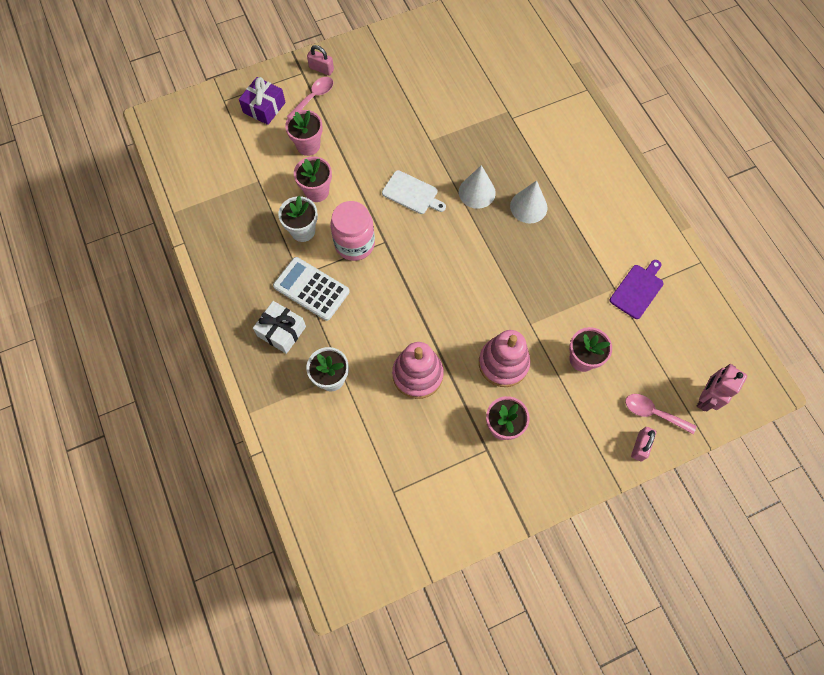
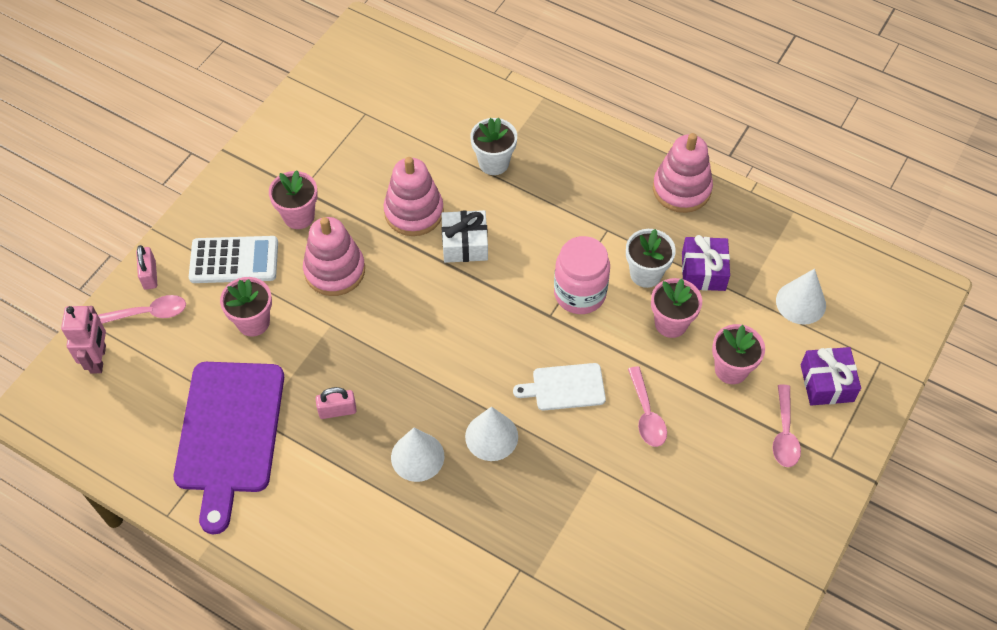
camera: 145 degrees right, 10 degrees down
white gift [253,301,306,354] -> white gift moved to [441,210,488,263]
white calculator [273,257,350,321] -> white calculator moved to [189,236,278,283]
pink padlock [307,45,334,76] -> pink padlock moved to [316,387,357,419]
purple cutting board [610,260,664,319] -> purple cutting board [174,362,284,534], size x1.98
none -> pink spoon [628,366,667,447]
none -> pink stacking toy [653,133,713,213]
none -> purple gift [682,235,730,291]
none -> white cone [776,269,826,325]

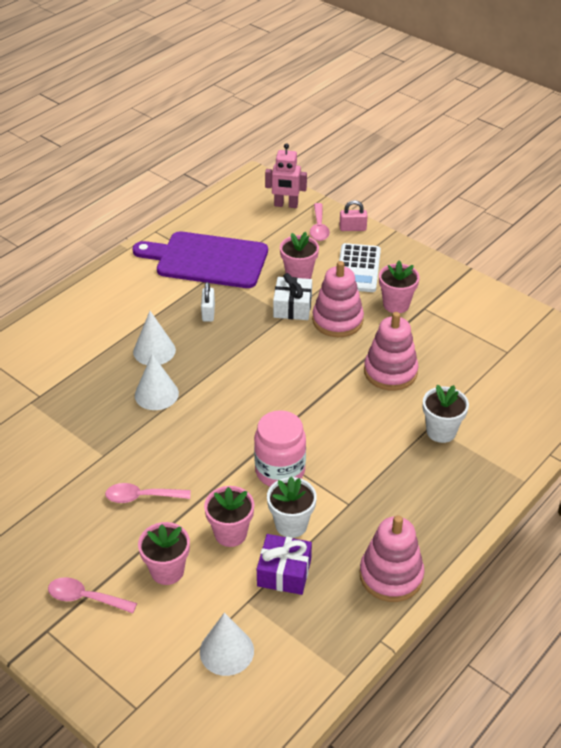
camera: 100 degrees right, 15 degrees down
pink padlock [316,387,357,419] -> white padlock [201,282,215,322]
white gift [441,210,488,263] -> white gift moved to [273,273,312,320]
white cutting board [513,363,606,410] -> none
purple gift [801,347,861,406] -> none

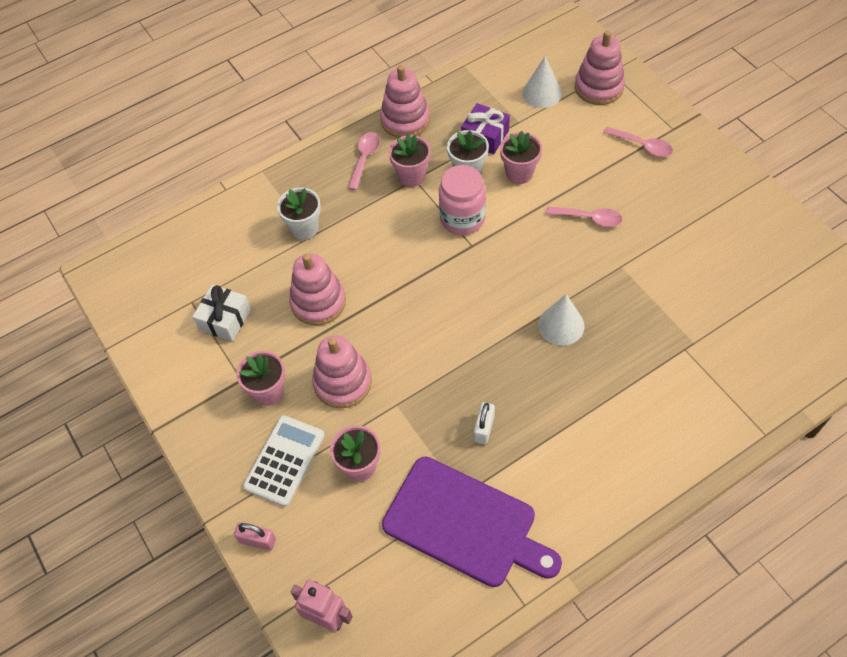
camera: 160 degrees left, 15 degrees up
white cone [133,311,176,365] -> none
pink flower pot [138,522,190,585] -> pink flower pot moved to [389,134,430,187]
white gift [273,273,312,320] -> white gift moved to [192,285,251,341]
pink spoon [310,203,330,241] -> pink spoon moved to [348,132,380,190]
none -> pink stacking toy [575,31,625,105]

